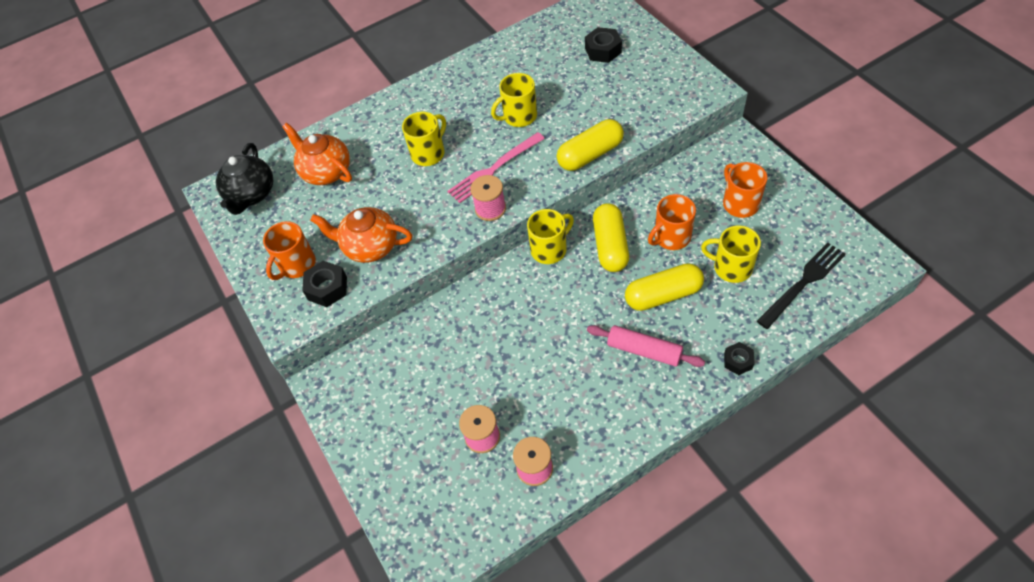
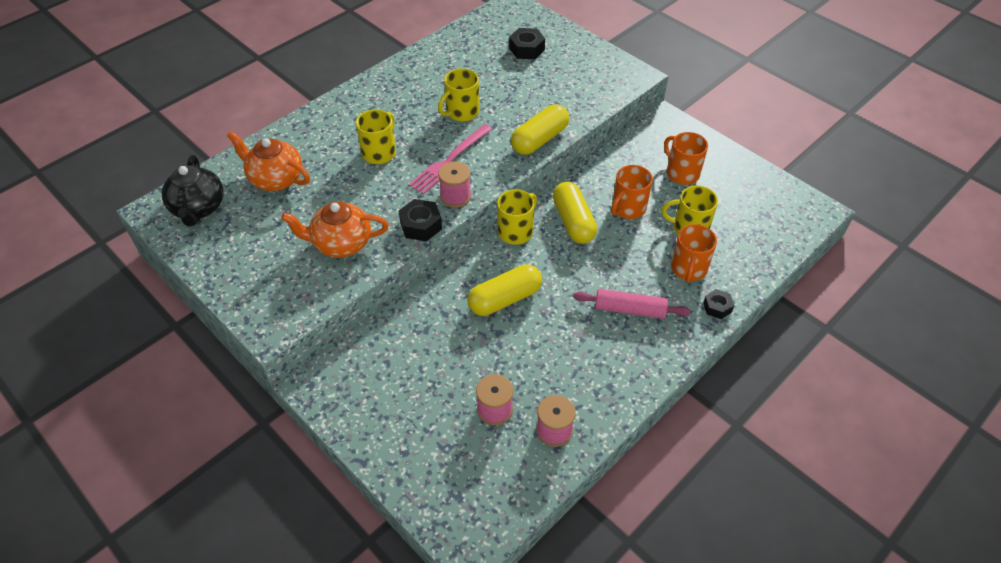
camera: 20 degrees left, 5 degrees down
orange mug [263,221,316,280] -> orange mug moved to [671,224,717,283]
black nut [302,261,347,307] -> black nut moved to [399,199,442,241]
yellow capsule [625,263,704,311] -> yellow capsule moved to [468,265,542,316]
black fork [757,243,846,329] -> none

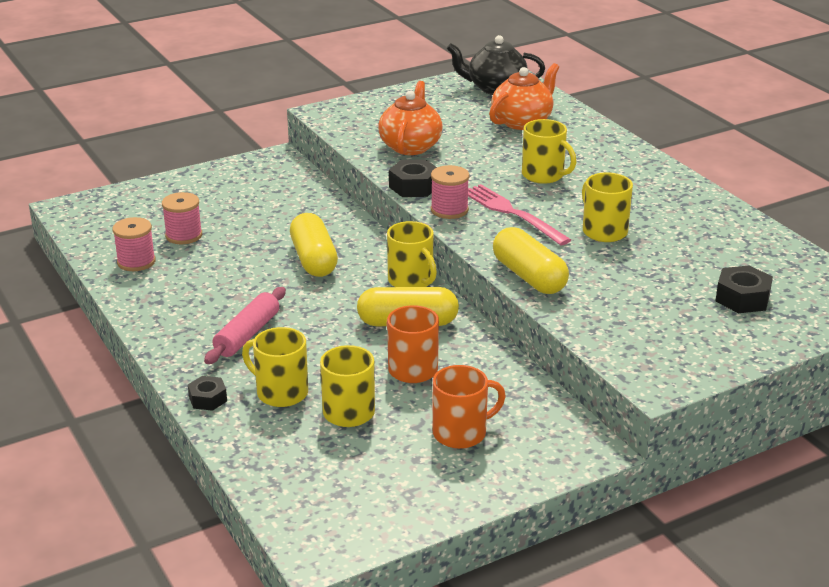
camera: 105 degrees right, 20 degrees down
orange mug [671,224,717,283] -> yellow mug [242,327,308,407]

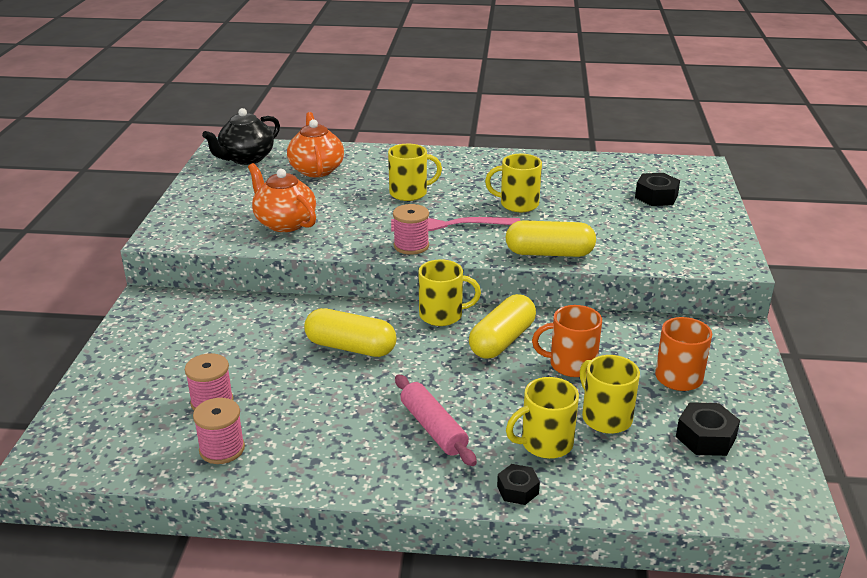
camera: 55 degrees left, 0 degrees up
black nut [389,159,437,197] -> black nut moved to [676,402,740,456]

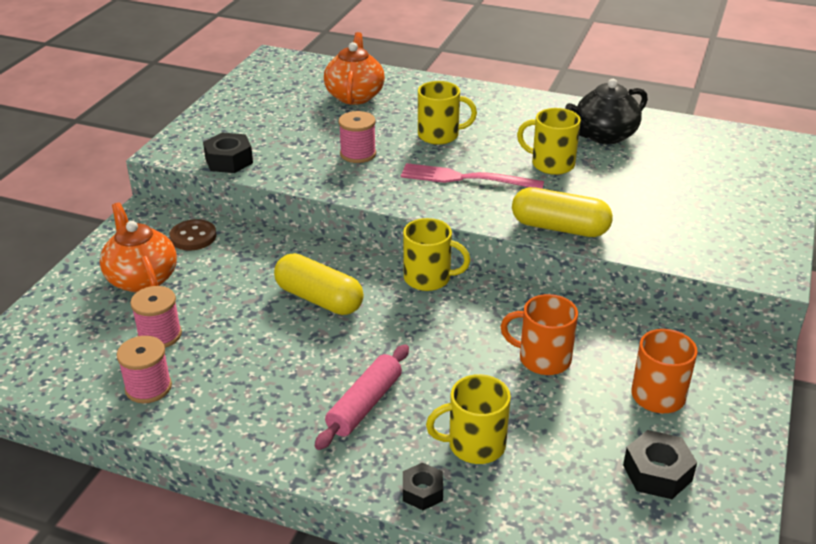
camera: 15 degrees right, 5 degrees up
black teapot [202,108,280,165] -> black teapot moved to [565,79,648,144]
orange teapot [248,163,316,232] -> orange teapot moved to [100,203,177,293]
pink spool [393,204,429,255] -> pink spool moved to [338,111,376,163]
pink rolling pin [395,374,477,466] -> pink rolling pin turned 45 degrees clockwise [315,344,409,450]
yellow capsule [469,294,536,359] -> none
yellow mug [580,355,640,434] -> none
black nut [635,173,680,206] -> black nut moved to [203,133,253,173]
none -> brown button [170,219,216,251]

